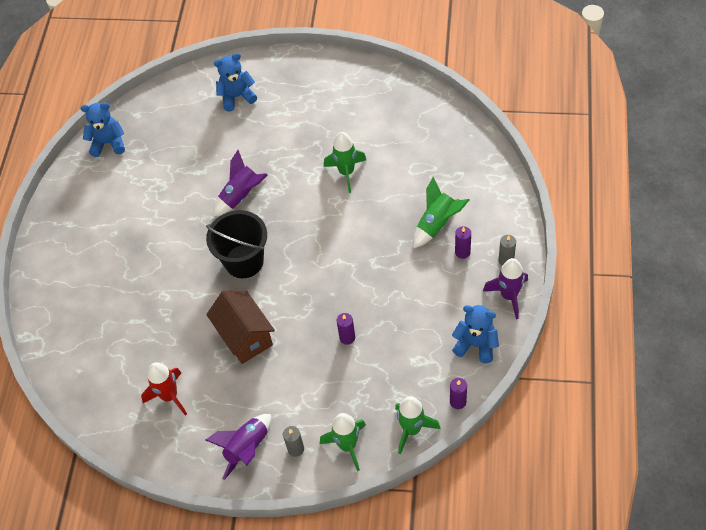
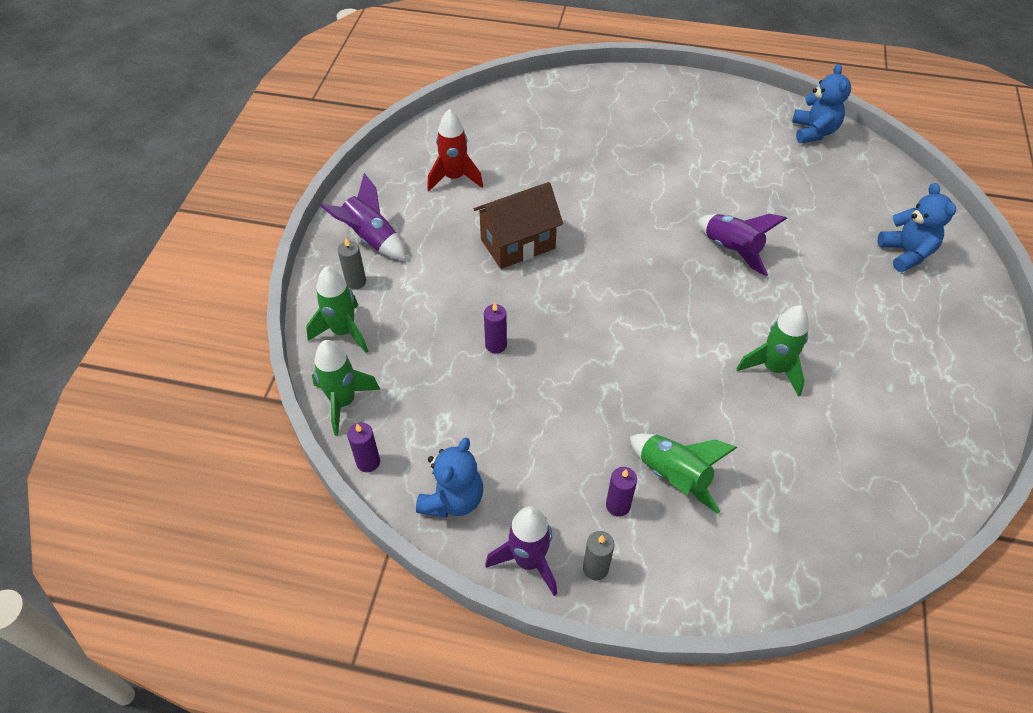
camera: 90 degrees right, 5 degrees down
black bucket [206,210,267,278] -> none

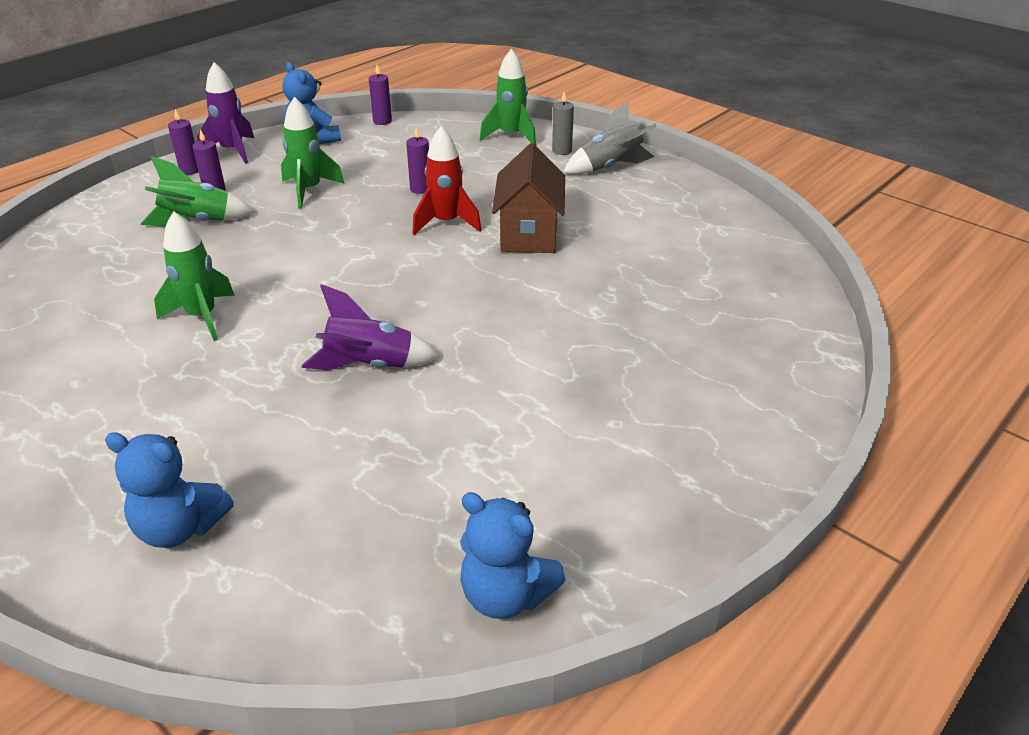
camera: 120 degrees right, 15 degrees down
green rocket [312,340,380,435] -> green rocket moved to [281,97,345,208]
purple rocket [320,173,406,260] -> grey rocket [564,101,657,174]
red rocket [427,109,483,191] -> red rocket moved to [412,126,482,235]
grey candle [583,531,614,580] -> purple candle [168,109,198,175]

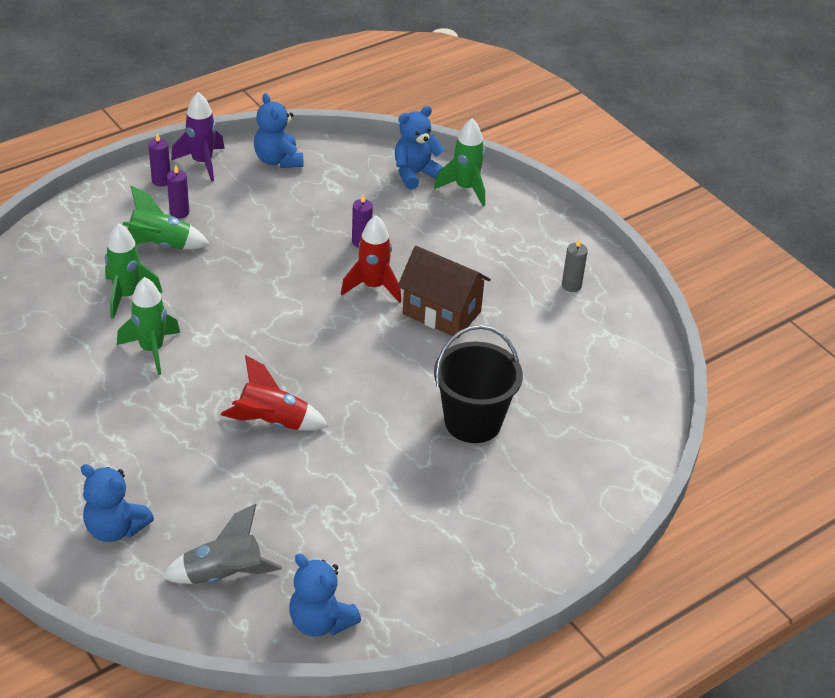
camera: 10 degrees right, 5 degrees up
green rocket [281,97,345,208] -> green rocket moved to [105,223,163,319]
purple rocket [302,284,440,370] -> red rocket [221,355,328,431]
purple candle [369,65,392,125] -> none
brown house [492,143,565,253] -> brown house turned 75 degrees counterclockwise [398,246,491,338]
grey candle [552,92,574,155] -> grey candle moved to [562,238,588,292]
grey rocket [564,101,657,174] -> grey rocket moved to [161,504,282,584]
none -> blue teddy bear [395,106,445,190]
none -> black bucket [434,325,523,443]

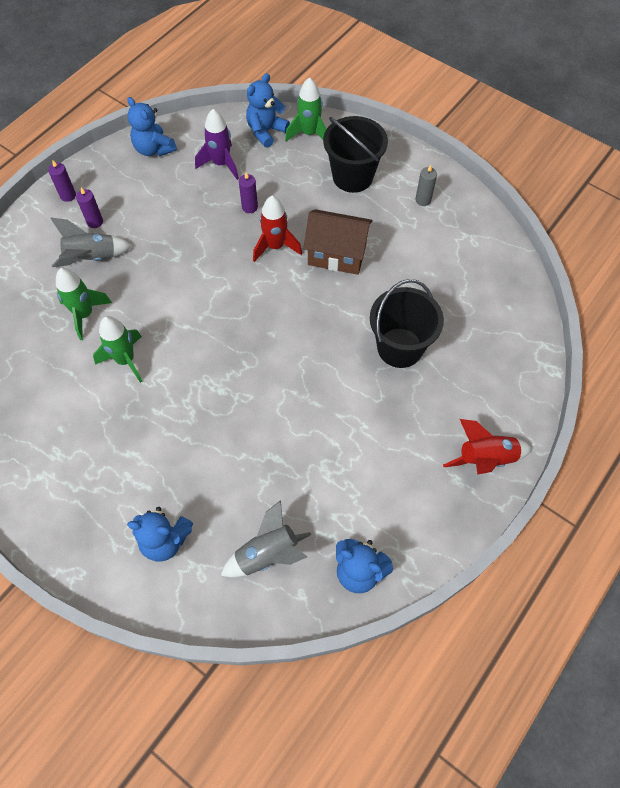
camera: 15 degrees left, 20 degrees up
green rocket [122,186,210,249] -> grey rocket [51,218,132,267]
purple rocket [171,92,225,181] -> purple rocket moved to [195,109,239,180]
red rocket [221,355,328,431] -> red rocket moved to [443,419,532,475]
none -> black bucket [323,116,388,193]

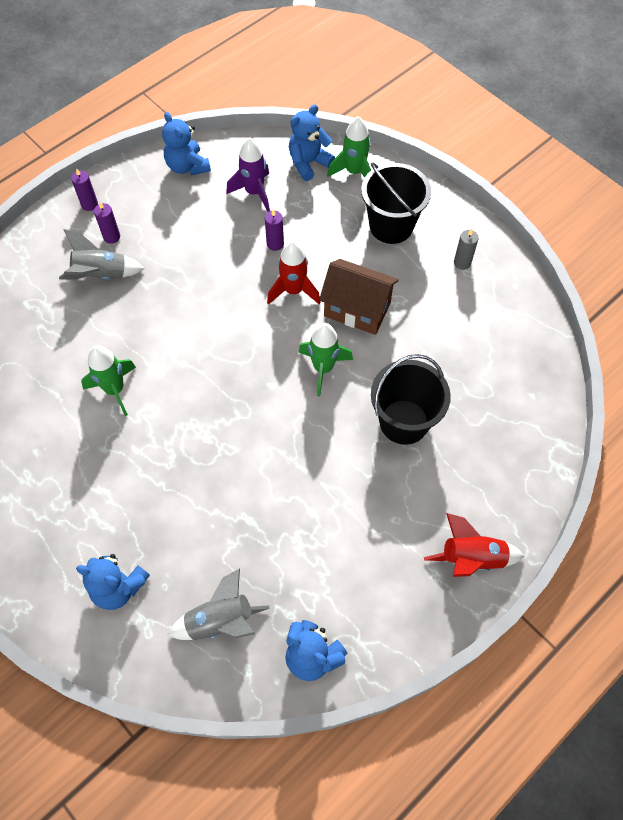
camera: 10 degrees right, 0 degrees up
green rocket [56,268,112,340] -> green rocket moved to [298,323,353,396]

